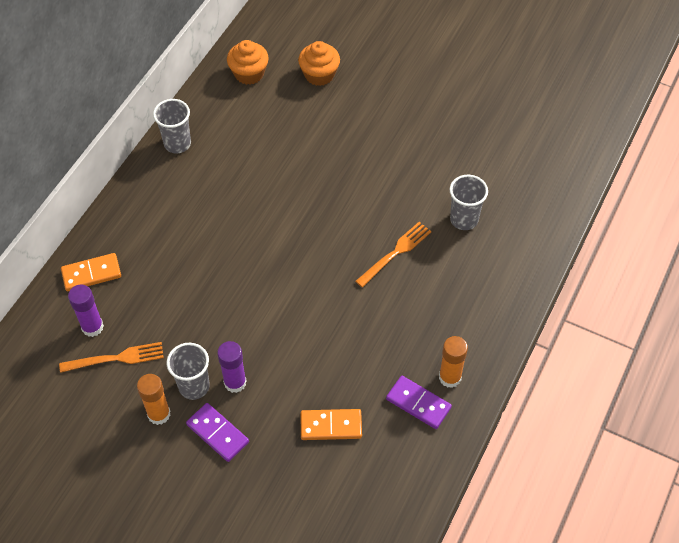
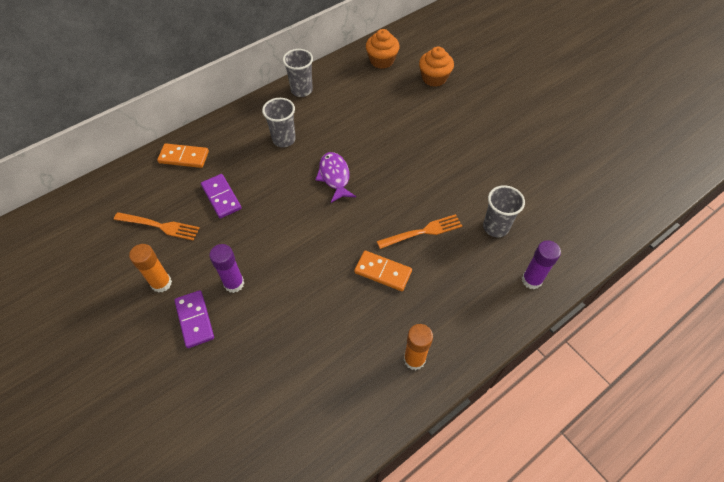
camera: 25 degrees right, 0 degrees up
purple glue stick [68,285,104,337] -> purple glue stick moved to [522,240,561,289]
grey cup [167,343,210,400] -> grey cup moved to [262,98,296,147]
orange domino [301,409,362,440] -> orange domino moved to [354,251,412,291]
purple domino [386,376,452,429] -> purple domino moved to [201,174,241,218]
none -> purple fish [315,152,356,203]

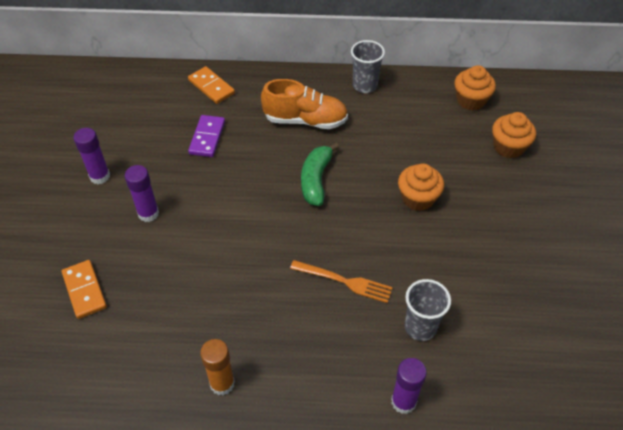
camera: 40 degrees right, 5 degrees down
orange fork [114,212,200,241] -> none
orange glue stick [129,244,172,293] -> purple glue stick [73,128,110,184]
purple domino [174,290,214,348] -> none
grey cup [262,98,296,147] -> orange shoe [261,79,348,129]
purple fish [315,152,356,203] -> green banana [301,143,339,206]
orange domino [354,251,412,291] -> orange domino moved to [62,260,107,319]
none -> orange cupcake [398,163,444,211]

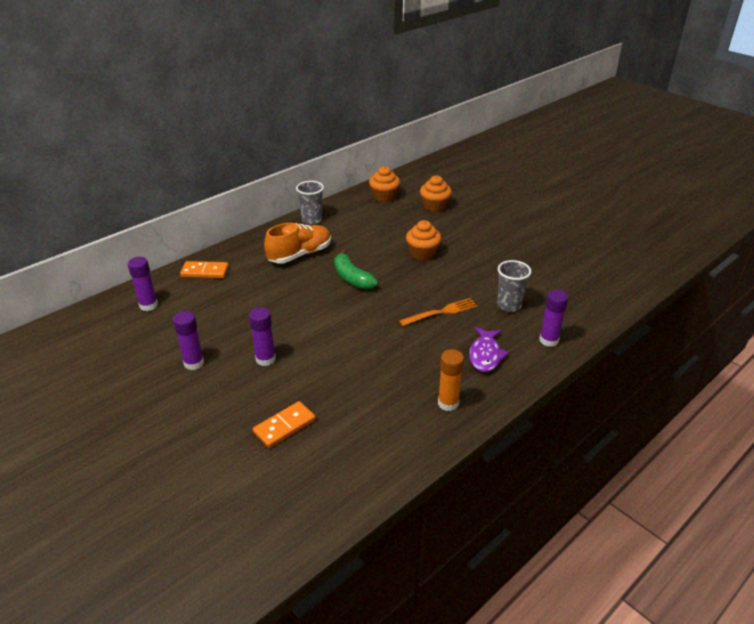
camera: 45 degrees left, 15 degrees down
orange domino [62,260,107,319] -> orange domino turned 60 degrees counterclockwise [253,401,316,448]
purple domino [188,115,225,157] -> none
none -> purple glue stick [128,257,158,311]
none -> purple fish [469,327,509,372]

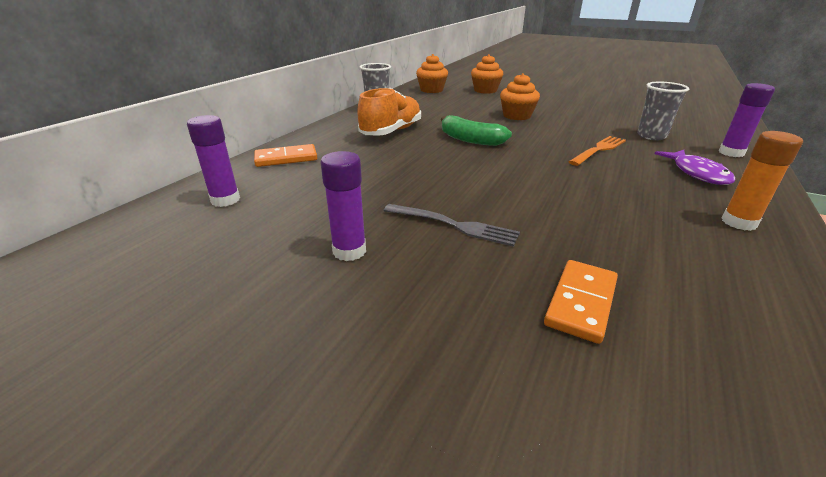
camera: 20 degrees left, 5 degrees down
purple glue stick [249,307,276,366] -> grey fork [384,204,520,247]

